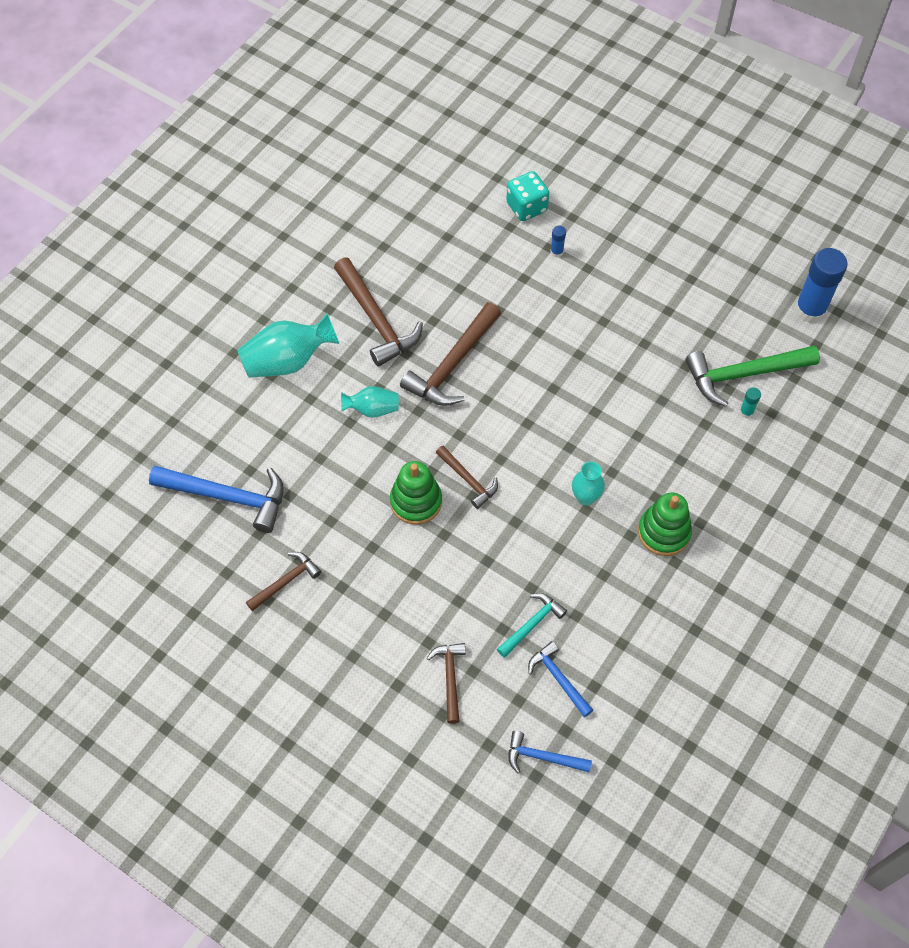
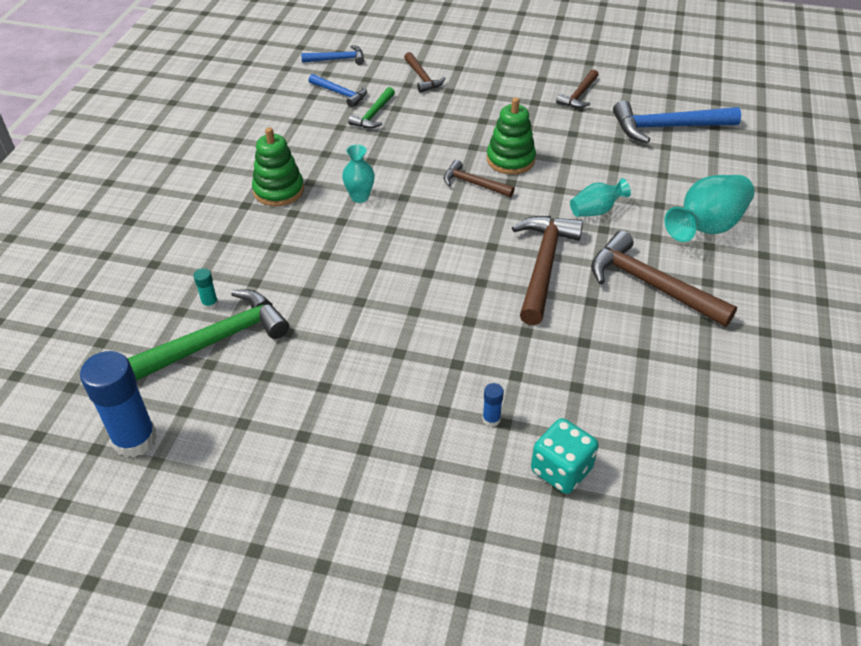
camera: 160 degrees right, 15 degrees down
turquoise hammer [497,593,567,658] -> green hammer [348,87,395,129]

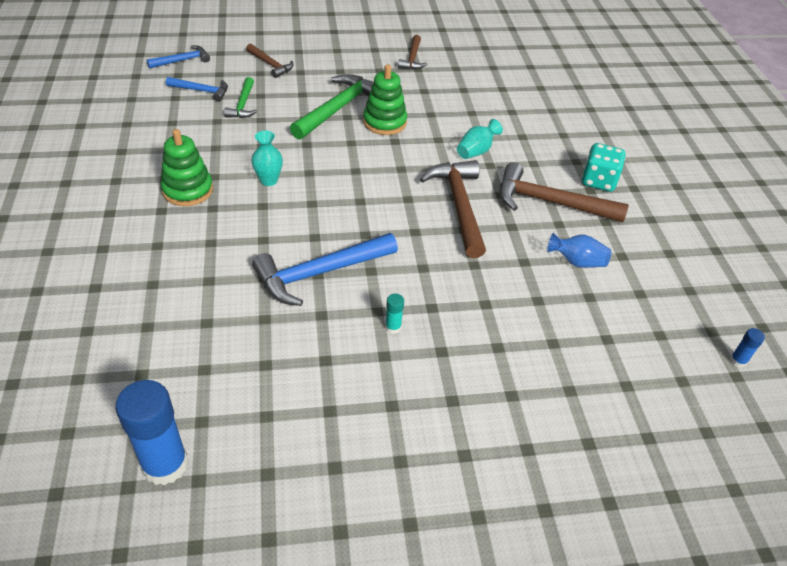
camera: 25 degrees left, 0 degrees up
green hammer [128,289,289,381] -> green hammer moved to [290,74,374,140]
turquoise glue stick [194,268,218,310] -> turquoise glue stick moved to [385,293,404,334]
brown hammer [443,160,515,197] -> none
blue glue stick [482,383,504,427] -> blue glue stick moved to [730,328,765,368]
turquoise dice [531,418,599,494] -> turquoise dice moved to [582,143,626,192]
blue hammer [613,100,741,143] -> blue hammer moved to [252,233,398,306]
turquoise vase [664,175,755,242] -> none
none -> blue vase [547,233,612,268]

